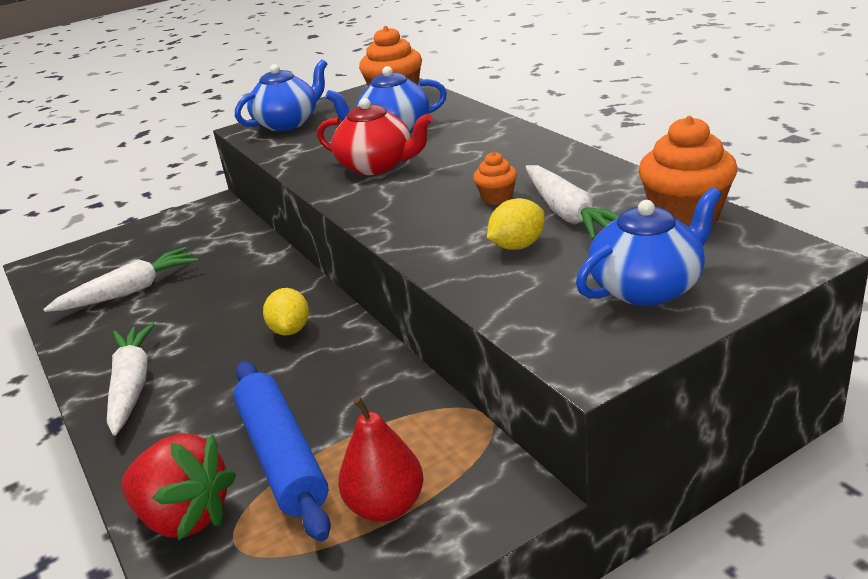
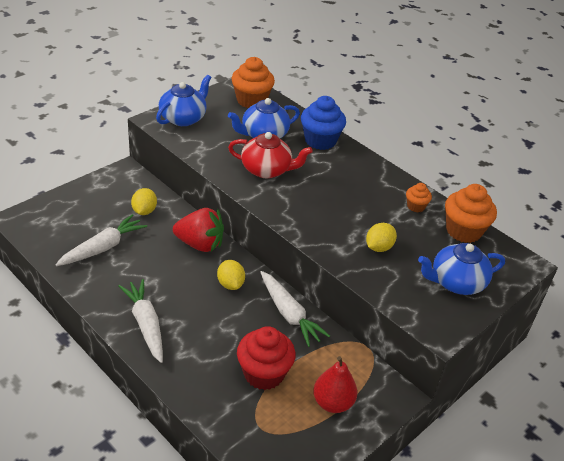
camera: 20 degrees left, 10 degrees up
red strawberry [121,434,236,540] -> red strawberry moved to [173,208,224,252]
blue rolling pin [233,361,331,542] -> red cupcake [237,326,296,390]
orange cupcake [473,152,517,205] -> orange cupcake moved to [406,183,432,212]
white carrot [525,165,619,240] -> white carrot moved to [260,271,330,347]
blue teapot [576,187,722,306] -> blue teapot turned 150 degrees counterclockwise [418,243,505,295]
none -> yellow lemon [131,188,157,215]
none -> blue cupcake [301,96,346,150]

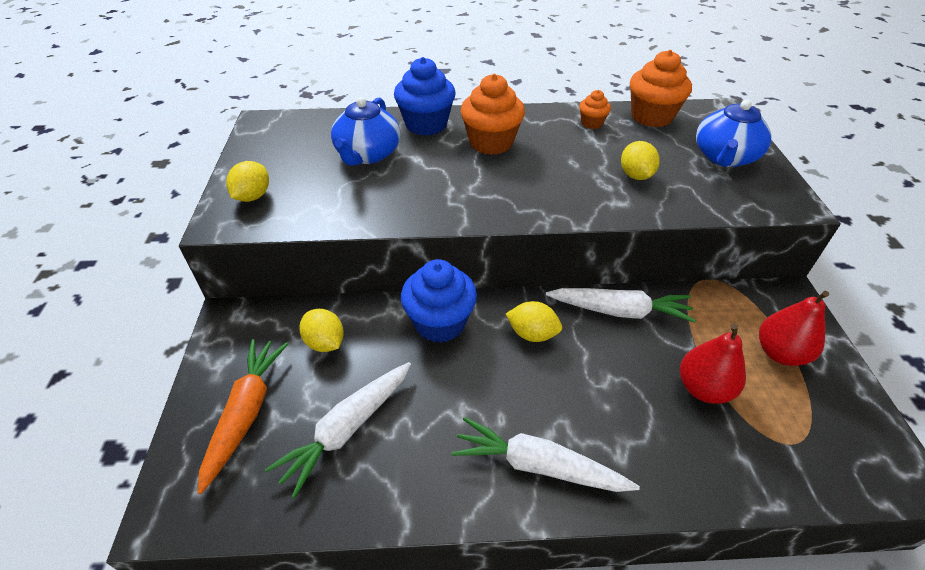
camera: 45 degrees left, 5 degrees up
white carrot [55,214,147,266] -> white carrot turned 135 degrees counterclockwise [265,362,411,498]
blue teapot [156,75,212,126] -> yellow lemon [226,161,269,202]
red strawberry [173,208,224,252] -> blue cupcake [401,259,477,343]
red teapot [228,132,313,178] -> none
orange cupcake [231,57,275,108] -> orange cupcake moved to [460,74,525,155]
red cupcake [237,326,296,390] -> red pear [680,324,746,404]
none -> orange carrot [198,339,288,494]

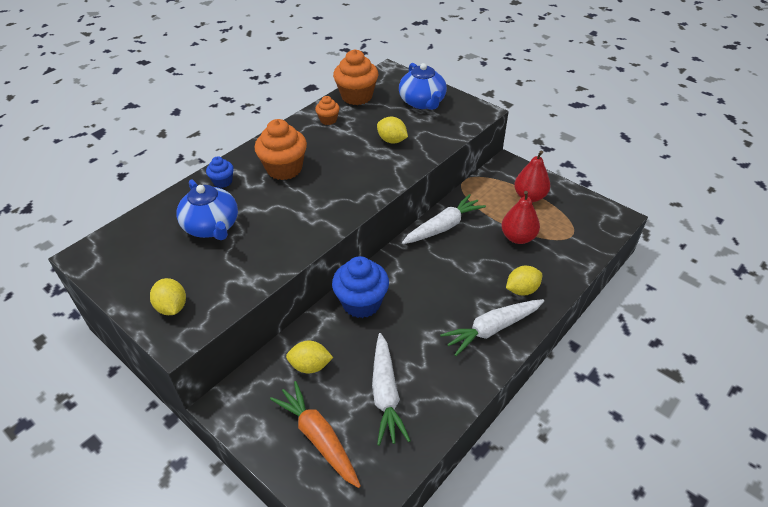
camera: 45 degrees left, 0 degrees up
blue cupcake [394,57,456,136] -> blue cupcake [206,156,234,188], size x0.52
yellow lemon [506,301,562,342] -> yellow lemon moved to [506,266,542,296]

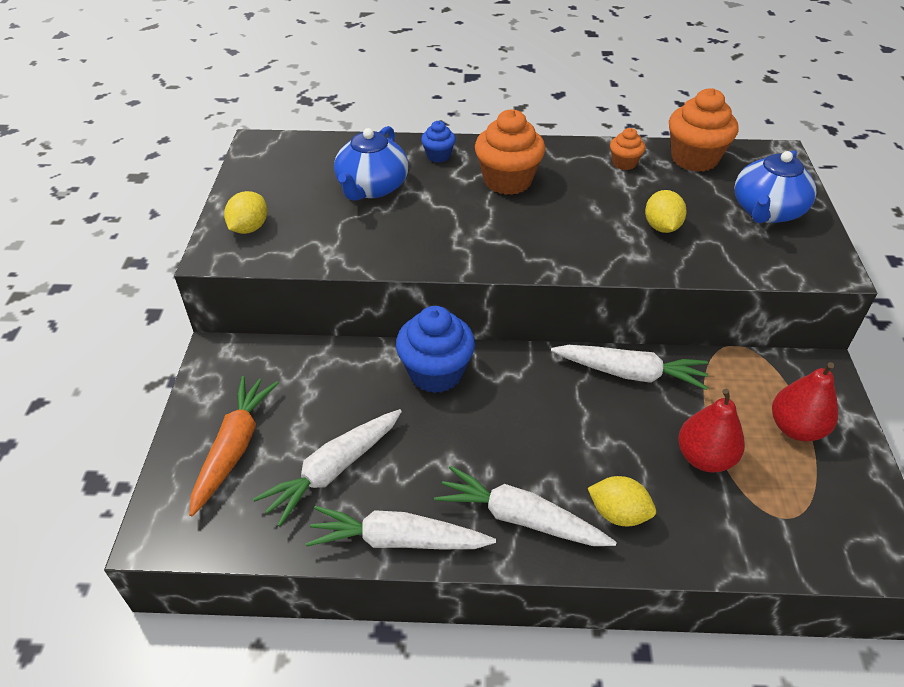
camera: 50 degrees right, 0 degrees up
yellow lemon [286,340,333,373] -> none
none -> white carrot [306,506,496,549]

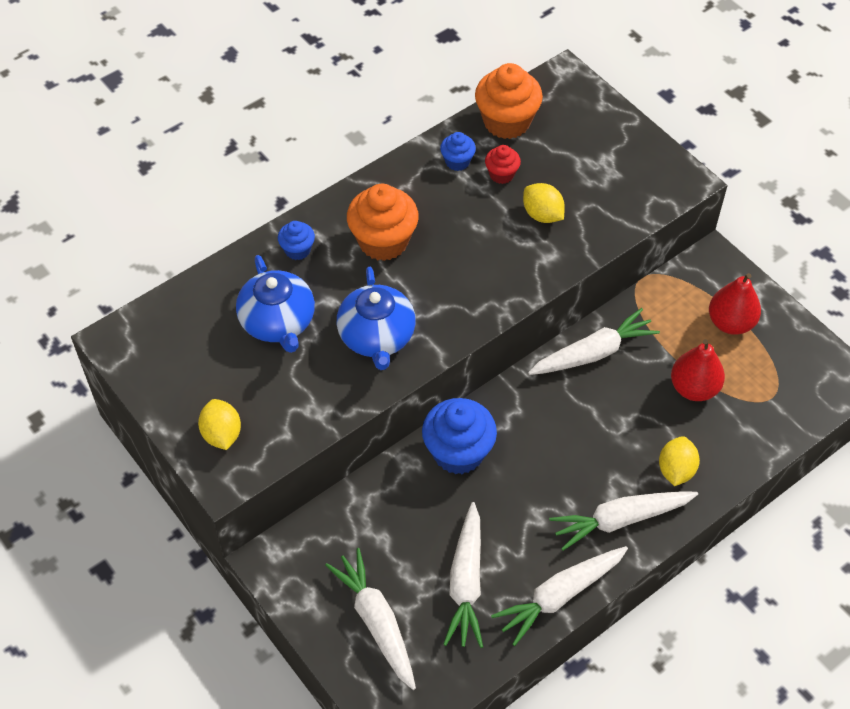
camera: 40 degrees left, 10 degrees up
orange carrot [189,376,278,516] -> white carrot [325,548,416,690]
yellow lemon [588,476,656,526] -> yellow lemon turned 60 degrees counterclockwise [659,436,700,486]
orange cupcake [610,128,645,170] -> blue cupcake [440,132,476,171]
blue teapot [735,150,816,223] -> blue teapot moved to [337,267,416,370]
none -> red cupcake [485,145,521,184]

